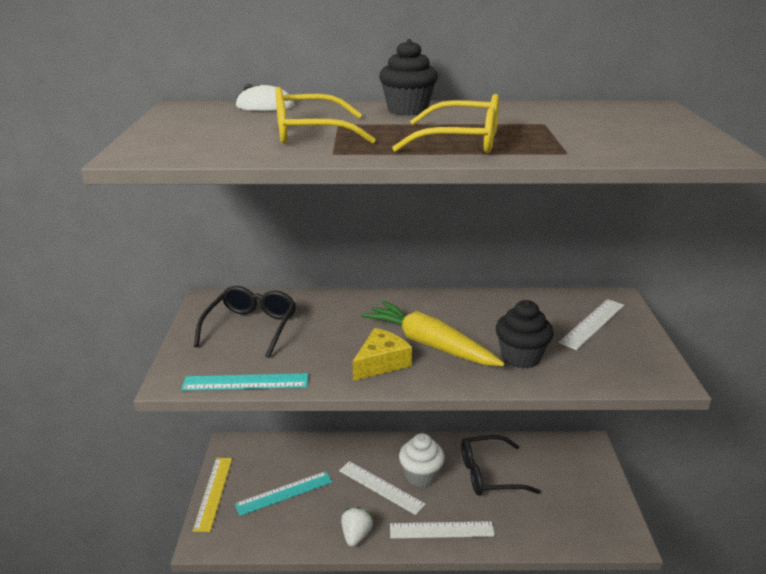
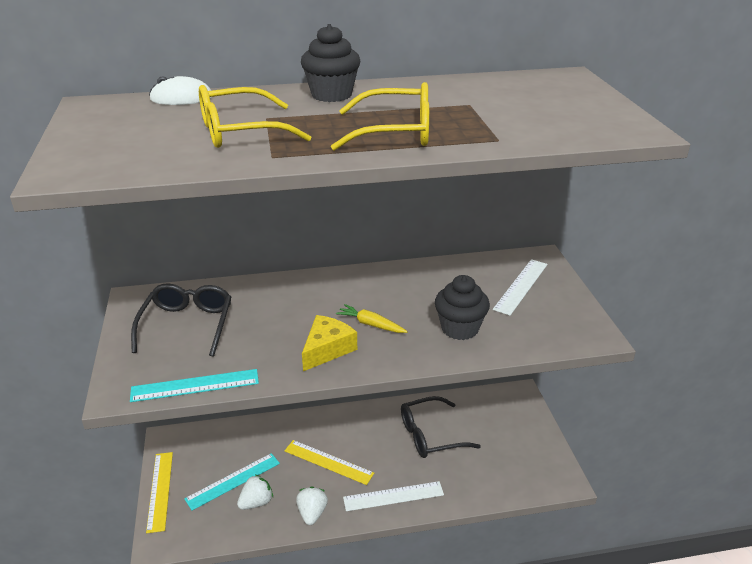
camera: 10 degrees left, 5 degrees up
white ruler [339,461,426,515] -> yellow ruler [284,440,374,485]
yellow carrot [361,300,505,366] -> yellow carrot [336,304,408,333], size x0.49
white cupcake [399,433,445,487] -> none
none -> white strawberry [237,475,273,510]

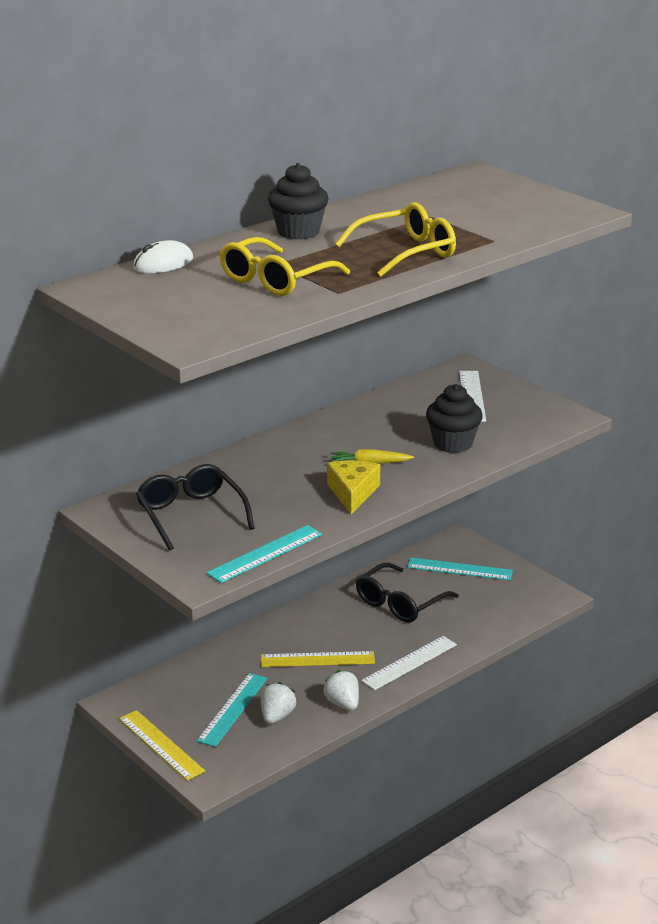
camera: 30 degrees left, 5 degrees down
none -> turquoise ruler [407,558,513,580]

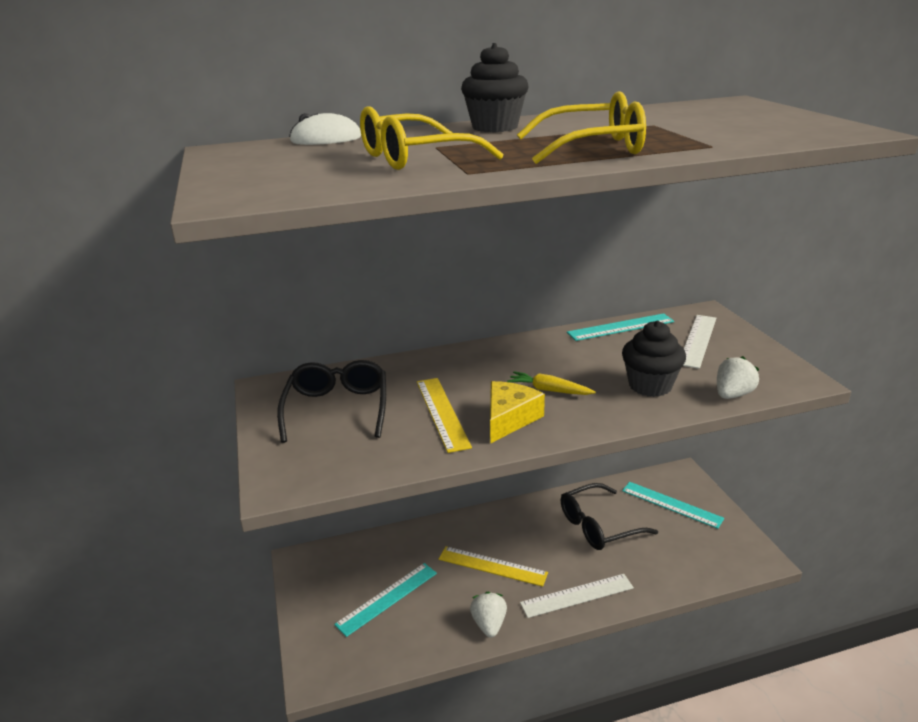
camera: 25 degrees right, 0 degrees up
yellow ruler [119,710,205,781] -> yellow ruler moved to [417,378,472,453]
turquoise ruler [206,525,323,583] -> turquoise ruler moved to [567,313,674,341]
white strawberry [261,682,296,724] -> white strawberry moved to [717,356,759,399]

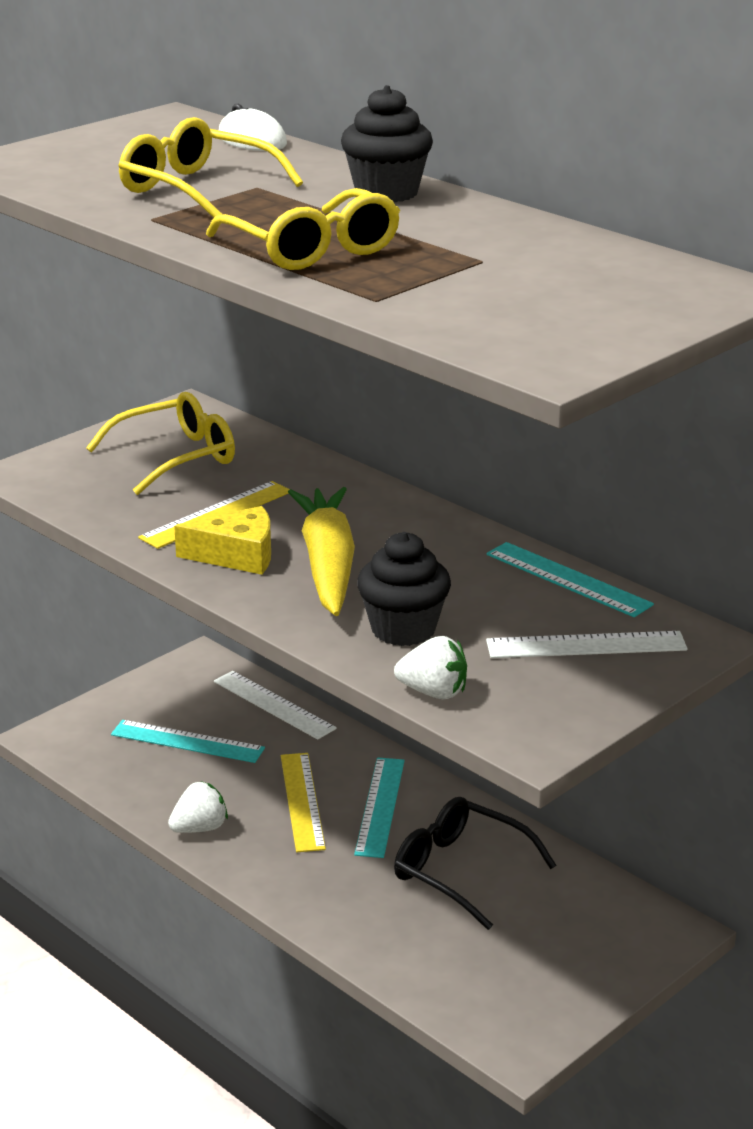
camera: 60 degrees right, 0 degrees up
black glasses [277,360,386,443] -> yellow glasses [86,392,235,495]
yellow carrot [507,372,596,395] -> yellow carrot [288,487,355,616], size x2.04
white ruler [520,574,634,618] -> white ruler moved to [214,671,337,740]
turquoise ruler [622,482,724,529] -> turquoise ruler moved to [354,758,405,858]

